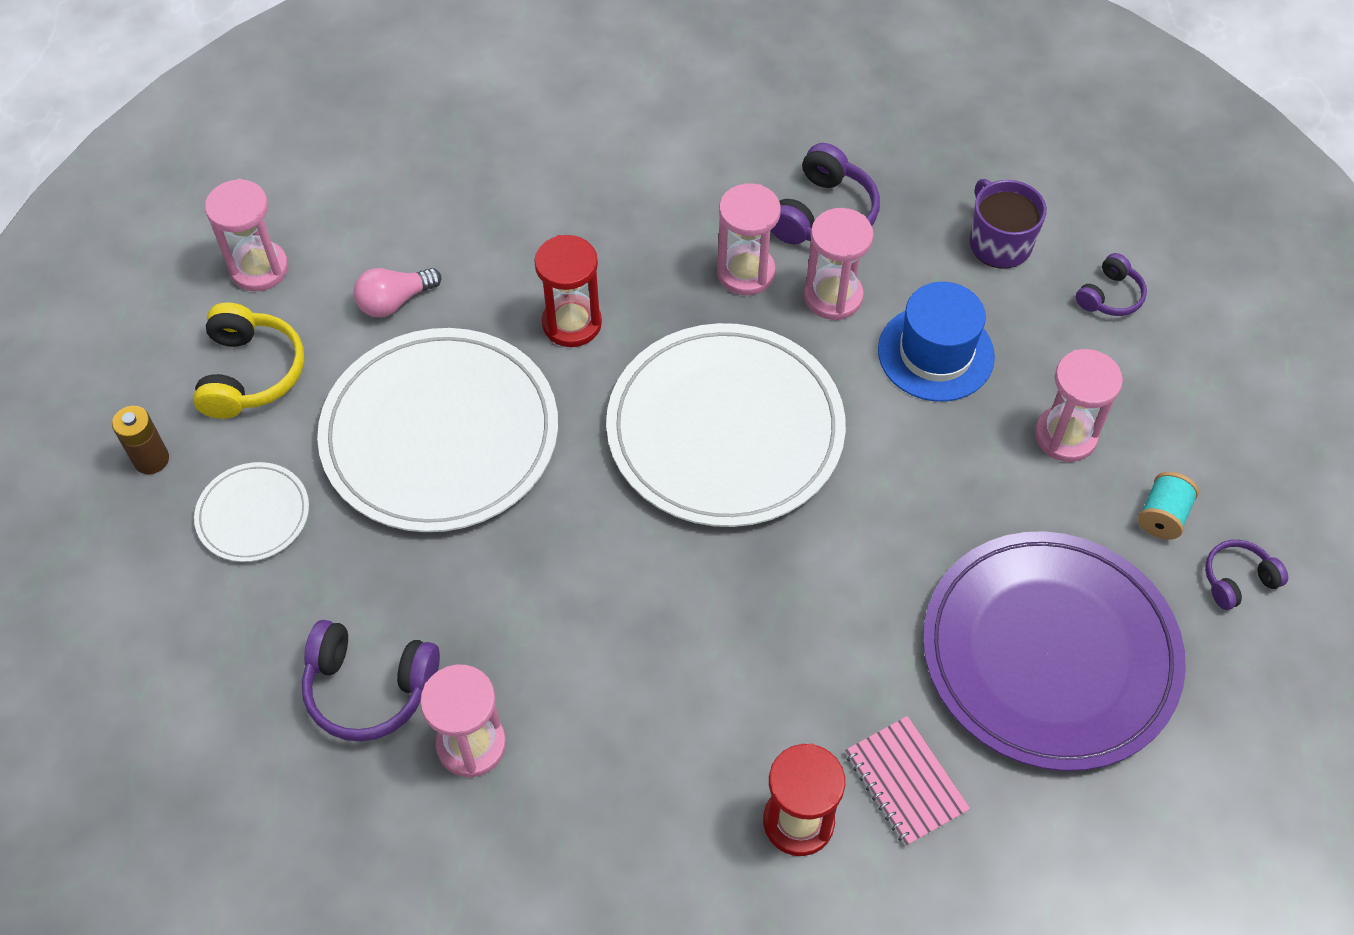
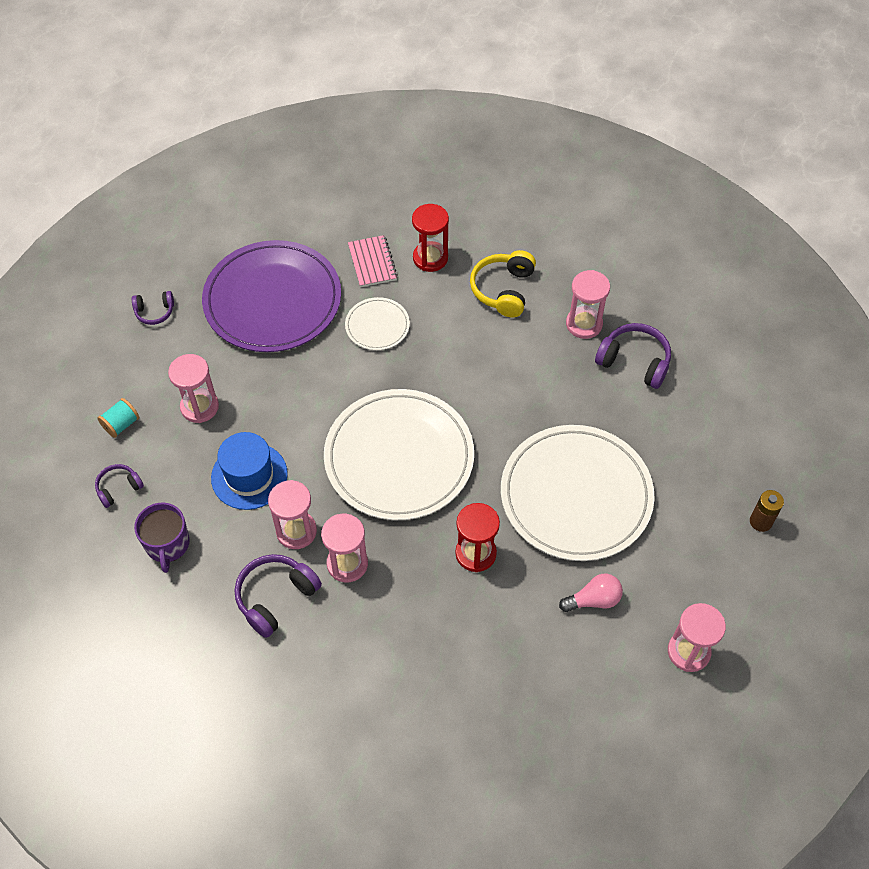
camera: 165 degrees left, 0 degrees up
yellow headphones [193,302,304,419] -> yellow headphones moved to [470,250,536,317]
white plate [194,462,309,562] -> white plate moved to [345,297,410,350]
turquoise spool [1138,472,1199,540] -> turquoise spool moved to [98,398,139,438]

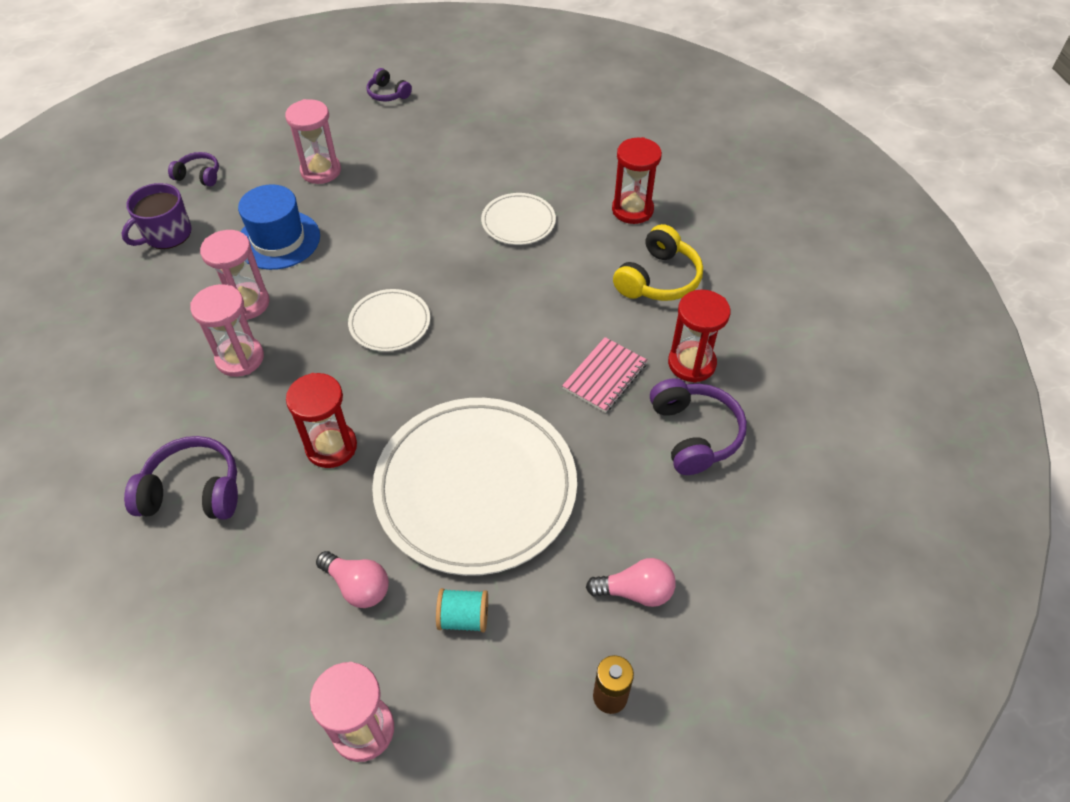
camera: 50 degrees right, 5 degrees down
turquoise spool [98,398,139,438] -> turquoise spool moved to [436,588,488,632]
purple plate [202,240,341,352] -> none
purple headphones [235,554,322,638] -> purple headphones moved to [124,436,238,520]
white plate [324,389,474,520] -> white plate [348,289,430,352], size x0.46
pink notebook [348,235,398,287] -> pink notebook moved to [562,337,648,413]
yellow headphones [470,250,536,317] -> yellow headphones turned 150 degrees clockwise [613,224,703,301]
pink hourglass [566,270,610,339] -> red hourglass [668,290,730,383]
none -> pink light bulb [586,558,676,607]

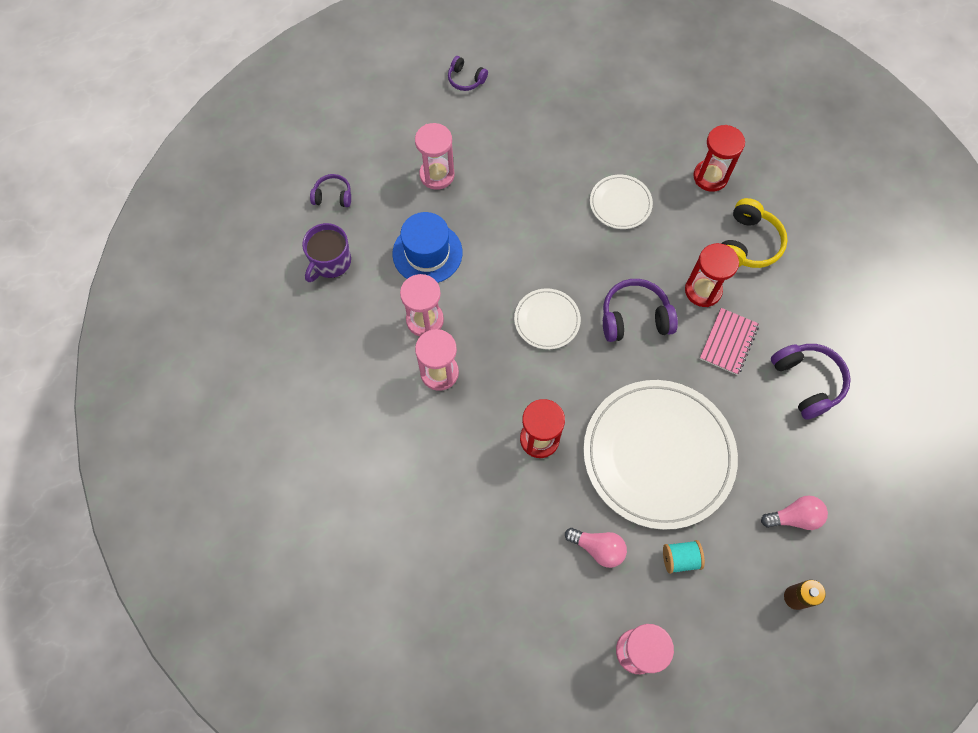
camera: 10 degrees left, 15 degrees up
purple headphones [124,436,238,520] -> purple headphones moved to [603,279,678,342]
red hourglass [668,290,730,383] -> red hourglass moved to [685,243,739,307]

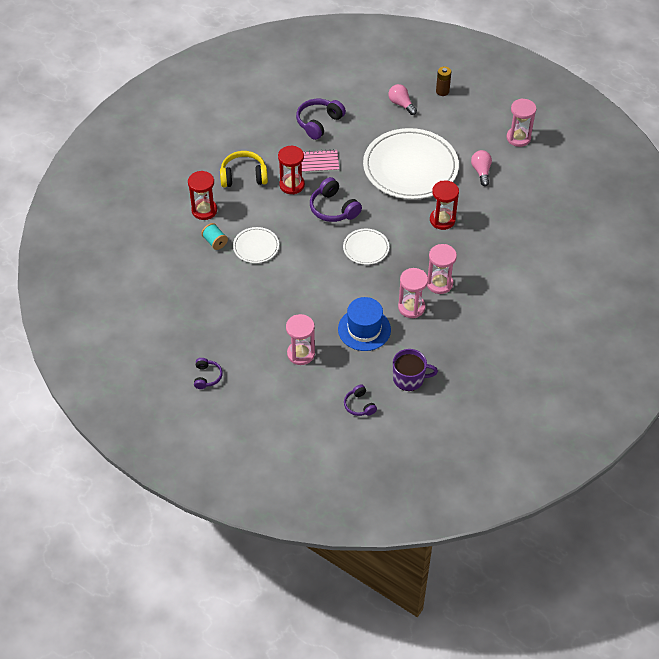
camera: 120 degrees left, 15 degrees down
turquoise spool [663,540,705,574] -> turquoise spool moved to [201,223,228,250]

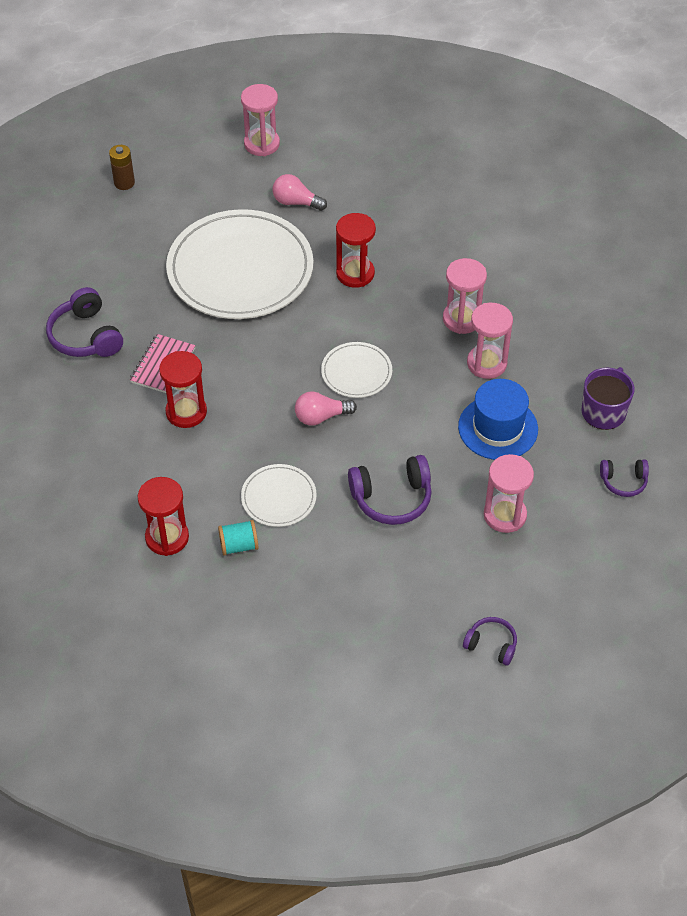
camera: 65 degrees left, 0 degrees up
yellow headphones [220,151,268,187] -> none
purple headphones [310,177,362,222] -> purple headphones moved to [348,455,432,525]
pink light bulb [388,84,417,115] -> pink light bulb moved to [295,391,357,426]

